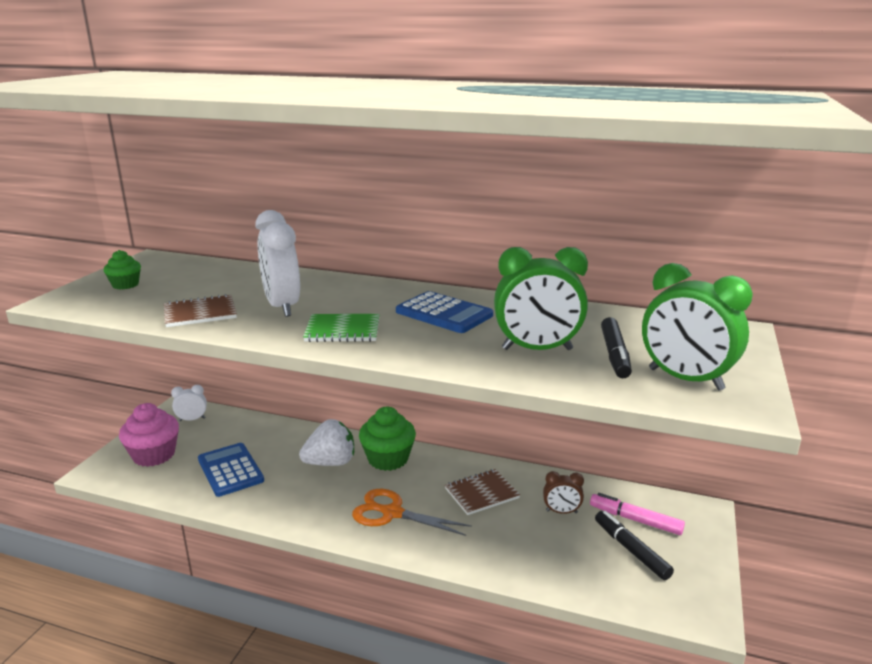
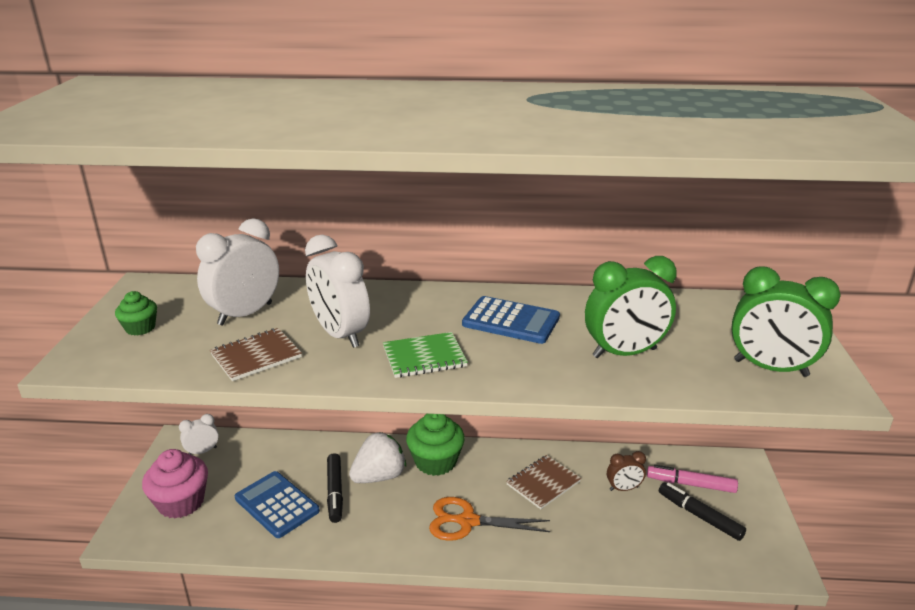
camera: 15 degrees left, 5 degrees up
black marker [601,317,632,378] -> black marker moved to [327,453,343,523]
none -> white clock [196,218,279,326]

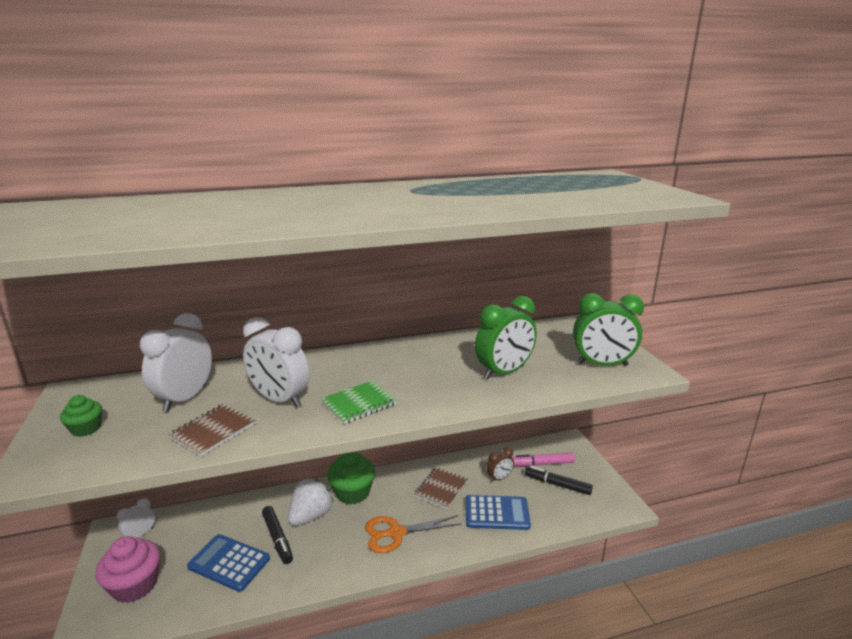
camera: 20 degrees left, 5 degrees down
blue calculator [462,296,560,344] -> blue calculator moved to [466,495,531,530]

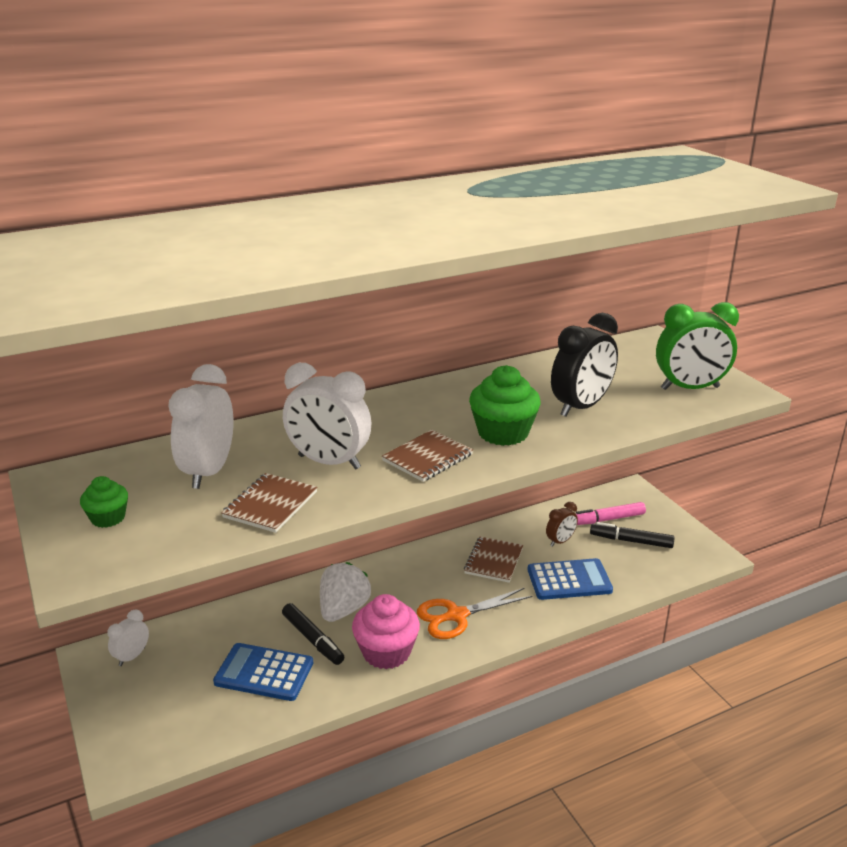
camera: 10 degrees left, 5 degrees up
pink cupcake [96,536,160,603] -> pink cupcake moved to [352,594,420,669]
green notebook [321,380,397,424] -> brown notebook [382,430,473,482]
green cupcake [327,452,375,505] -> green cupcake moved to [469,365,541,446]
green clock [475,296,537,379] -> black clock [551,313,618,417]

